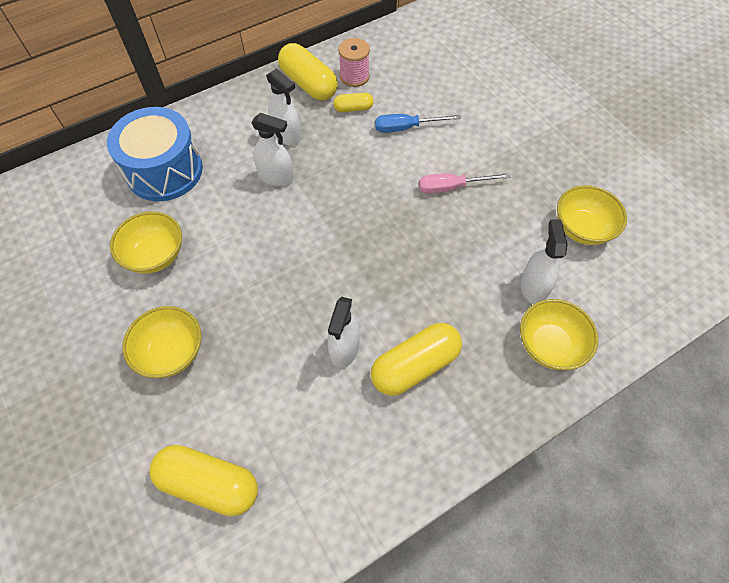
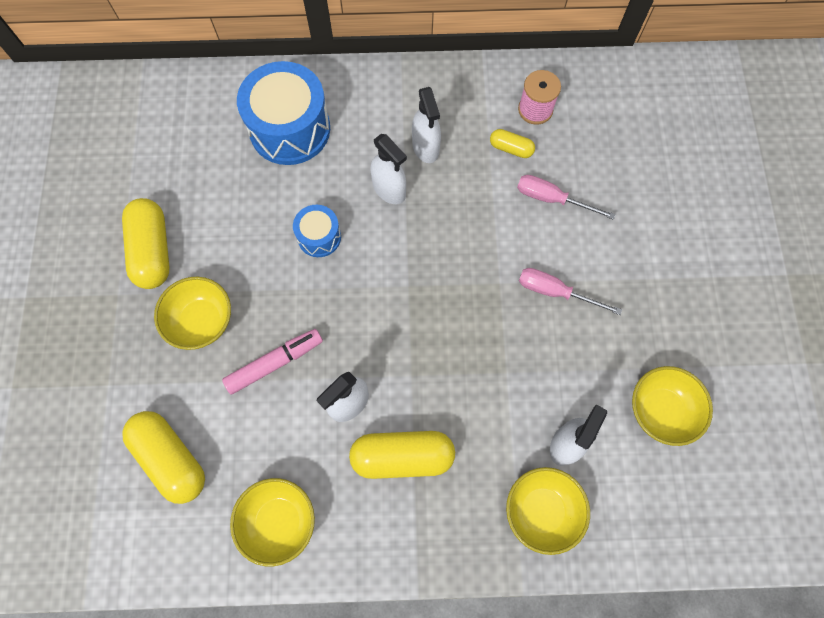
camera: 30 degrees right, 10 degrees up
yellow bowl [110,211,182,274] -> yellow bowl moved to [230,478,315,566]
yellow capsule [278,43,338,101] -> yellow capsule moved to [122,198,170,289]
blue screwdriver [375,114,461,133] -> pink screwdriver [517,175,616,220]
none -> pink marker [222,329,323,394]
none -> blue drum [293,205,341,257]

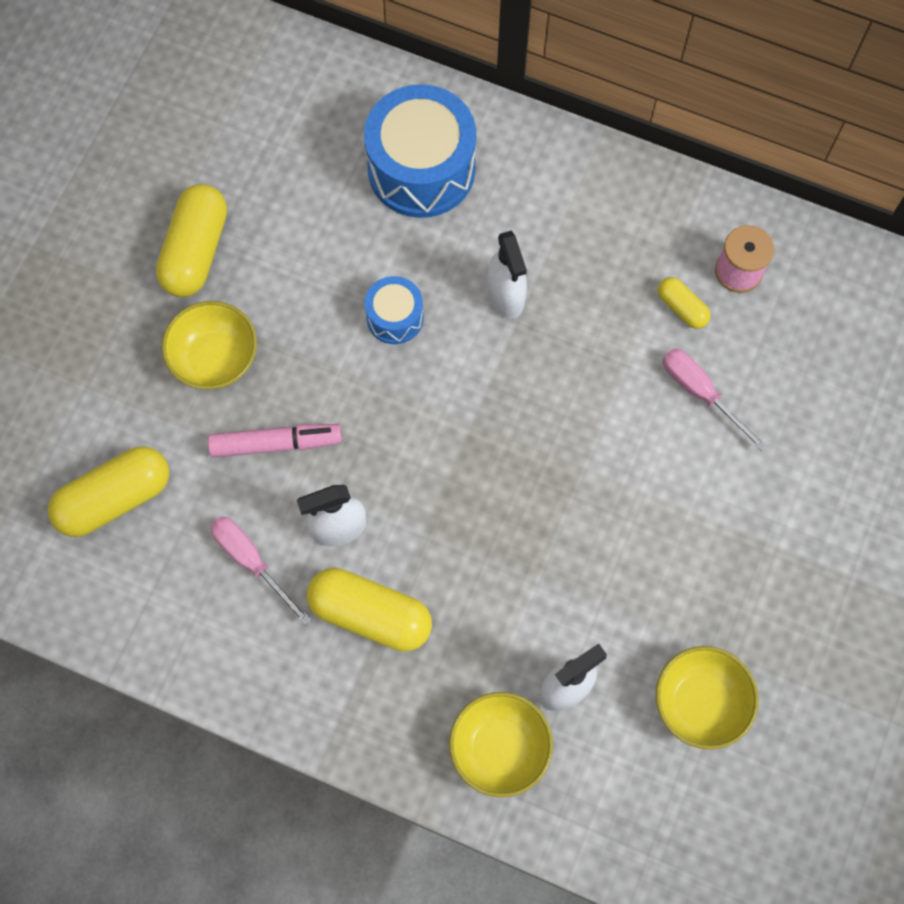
camera: 25 degrees right, 0 degrees up
yellow capsule [122,411,205,504] -> yellow capsule turned 75 degrees clockwise [48,446,169,537]
yellow bowl [230,478,315,566] -> none
white spray bottle [412,87,441,163] -> none
pink screwdriver [519,268,622,315] -> pink screwdriver moved to [211,516,311,625]

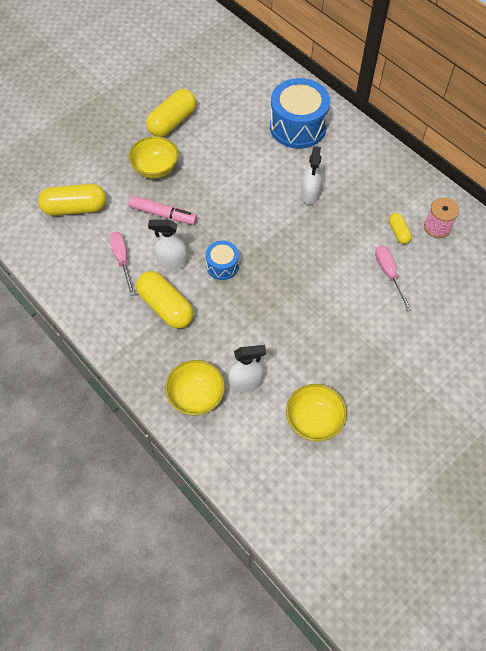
camera: 25 degrees right, 10 degrees down
blue drum [365,276,424,344] -> blue drum moved to [205,241,239,280]

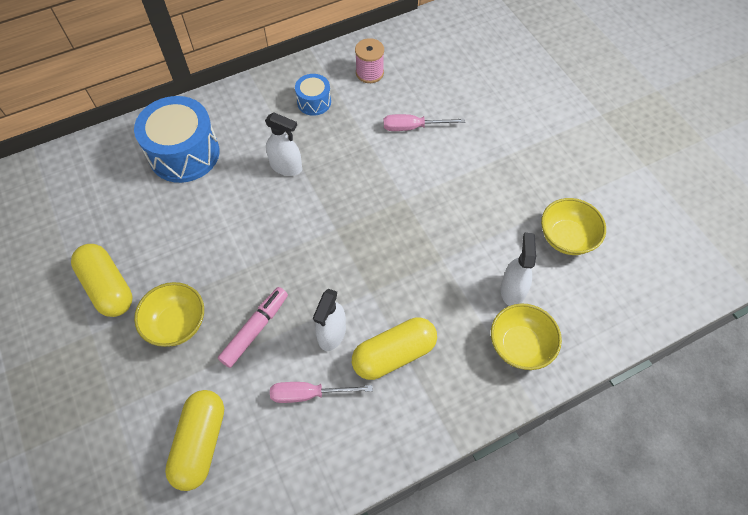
camera: 75 degrees left, 0 degrees up
blue drum [205,241,239,280] -> blue drum moved to [295,74,331,116]
yellow capsule [389,213,412,244] -> none

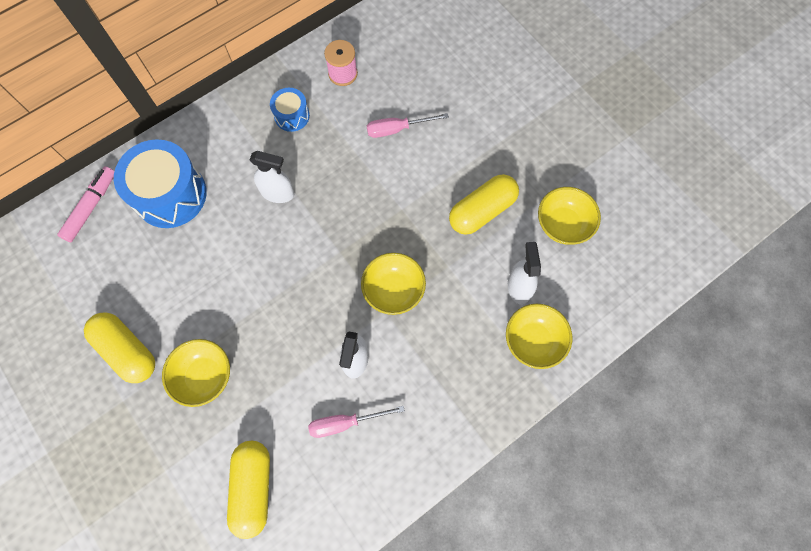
camera: 10 degrees left, 10 degrees up
pink marker [218,287,288,368] -> pink marker moved to [57,166,114,242]
yellow capsule [352,317,437,380] -> yellow capsule moved to [449,174,519,235]
none -> yellow bowl [361,253,426,315]

